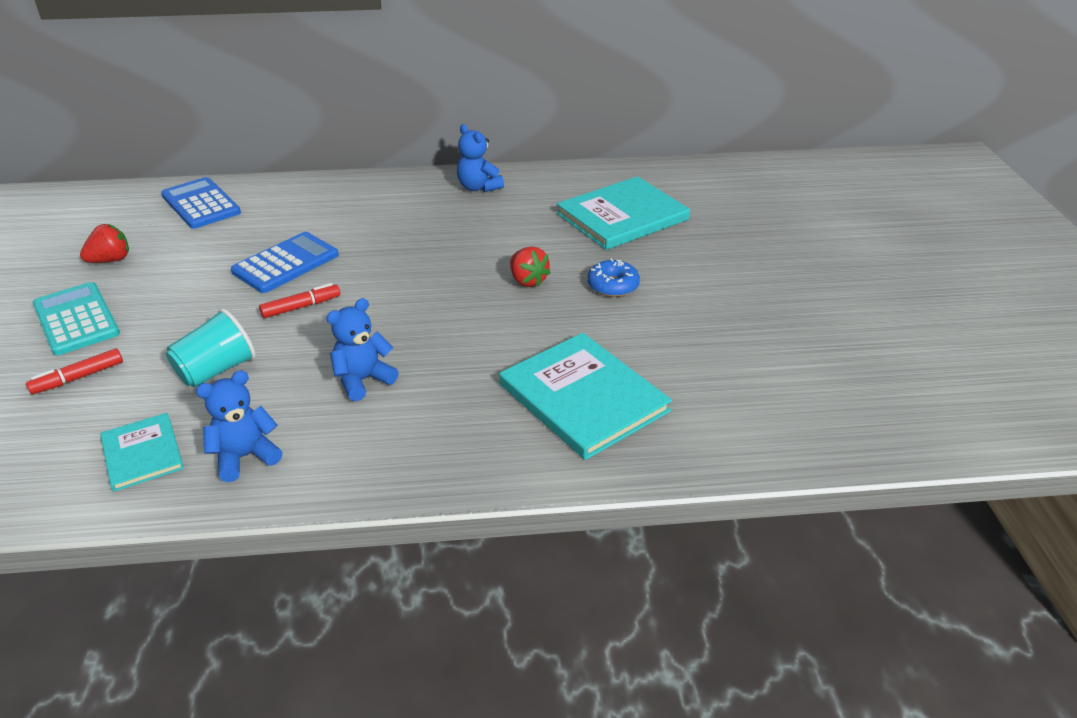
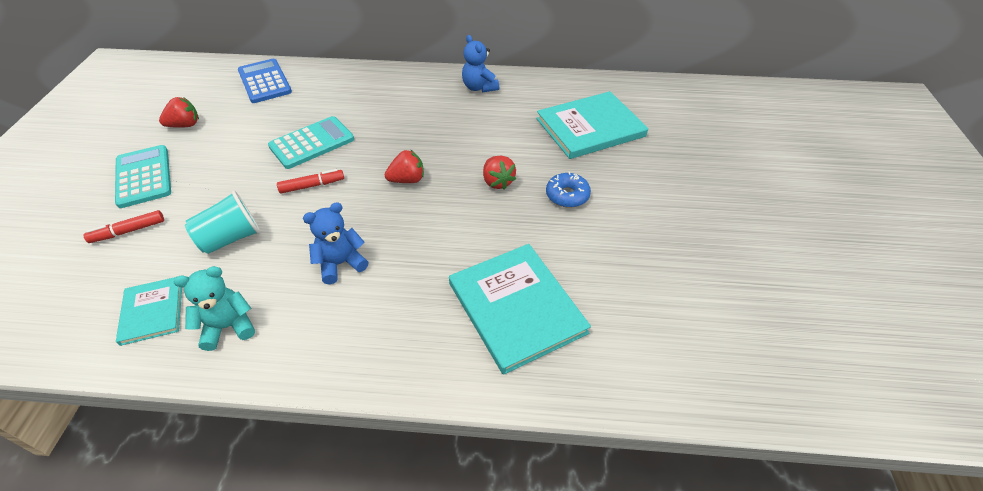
camera: 10 degrees right, 10 degrees up
blue teddy bear [196,371,282,482] -> turquoise teddy bear [174,266,255,351]
blue calculator [231,232,339,293] -> turquoise calculator [268,116,354,169]
none -> red strawberry [385,150,424,183]

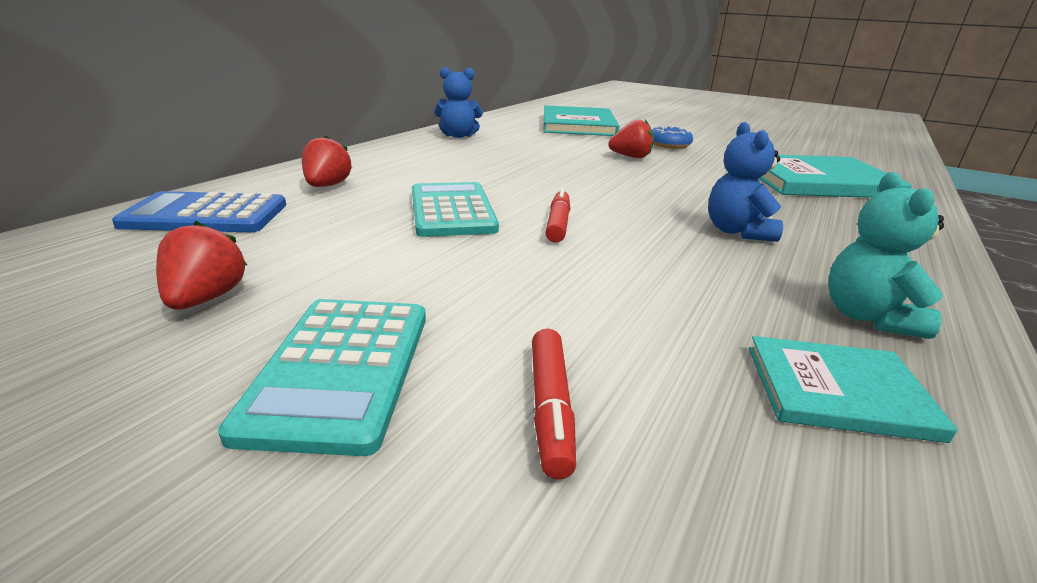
camera: 65 degrees left, 20 degrees down
turquoise calculator [115,145,171,208] -> turquoise calculator turned 90 degrees counterclockwise [218,299,426,456]
turquoise cup [185,191,261,254] -> none
red strawberry [385,150,424,183] -> red strawberry moved to [302,135,352,187]

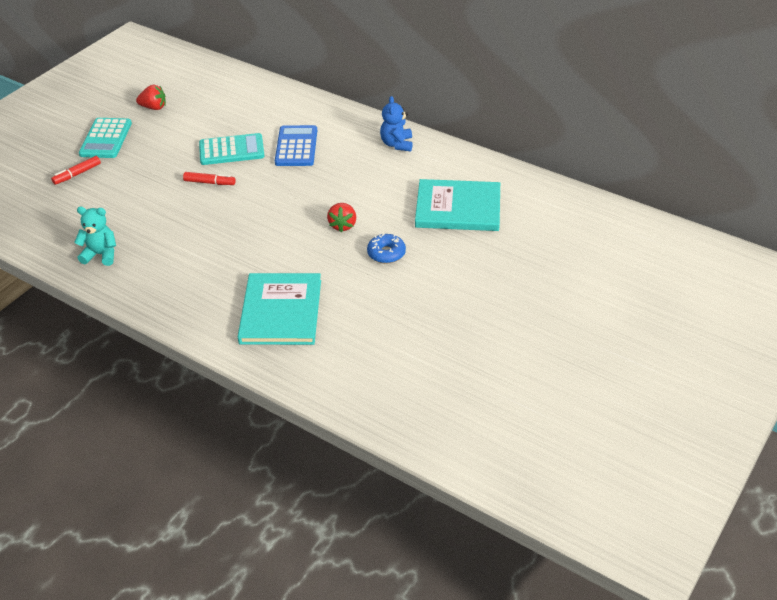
camera: 95 degrees right, 15 degrees up
blue calculator [112,191,286,232] -> blue calculator moved to [275,125,317,166]
turquoise calculator [218,299,426,456] -> turquoise calculator turned 90 degrees counterclockwise [79,118,132,158]
red strawberry [302,135,352,187] -> none
red marker [532,329,576,479] -> red marker turned 45 degrees counterclockwise [51,156,101,185]
blue teddy bear [708,122,783,242] -> none
turquoise book [749,336,958,443] -> none

